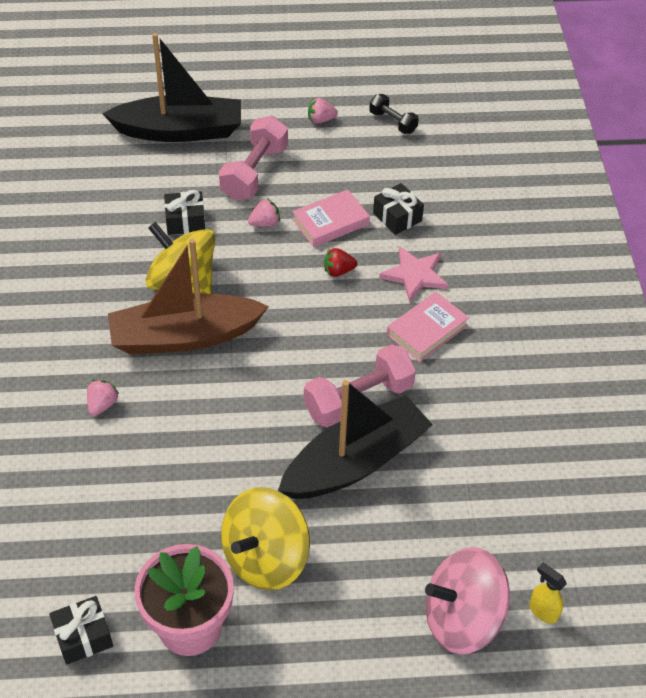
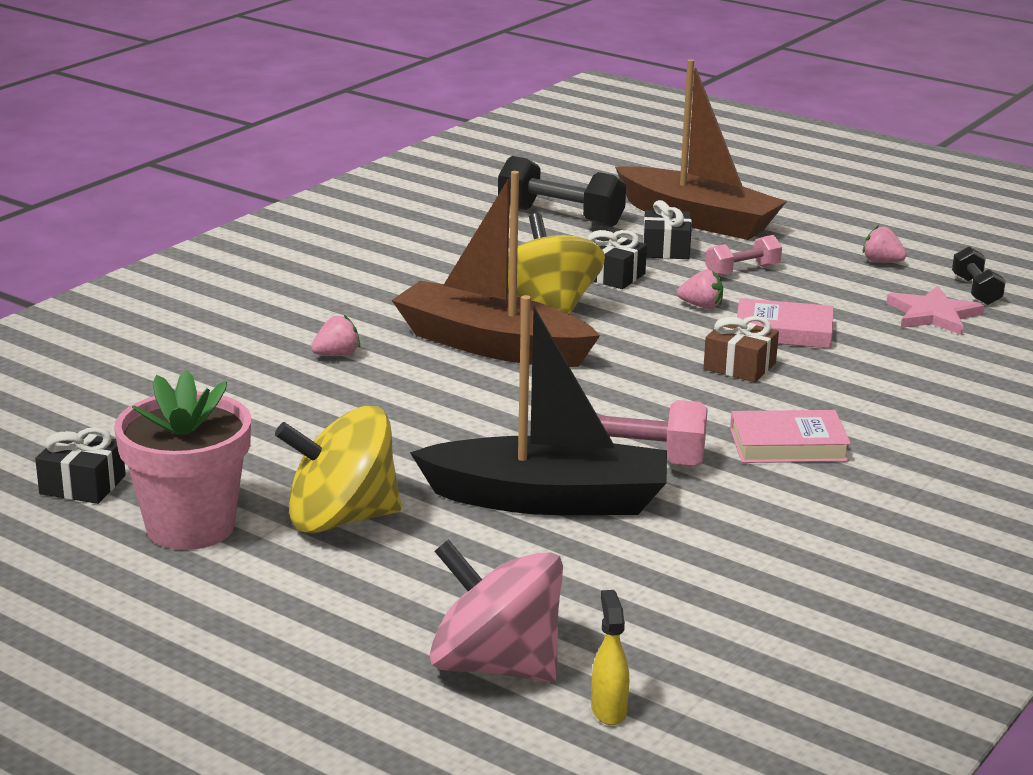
camera: 40 degrees right, 25 degrees down
black boat [103,33,241,142] -> brown boat [615,59,787,240]
pink dumbbell [219,116,288,200] -> pink dumbbell [705,235,782,276], size x0.57
red strawberry [324,248,357,277] -> brown gift [703,316,779,382]
black gift [373,183,424,235] -> black gift moved to [643,200,692,259]
pink star [379,246,449,302] -> pink star moved to [886,286,985,335]
none -> black dumbbell [498,156,626,227]

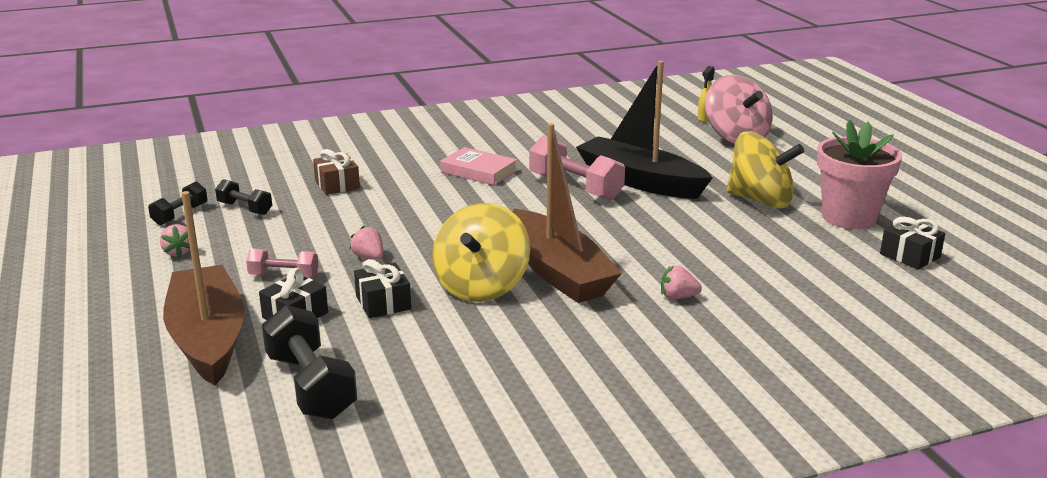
camera: 145 degrees left, 0 degrees up
brown gift [703,316,779,382] -> brown gift moved to [313,149,360,195]
pink book [737,298,834,348] -> none
pink star [886,286,985,335] -> black dumbbell [215,179,272,215]

